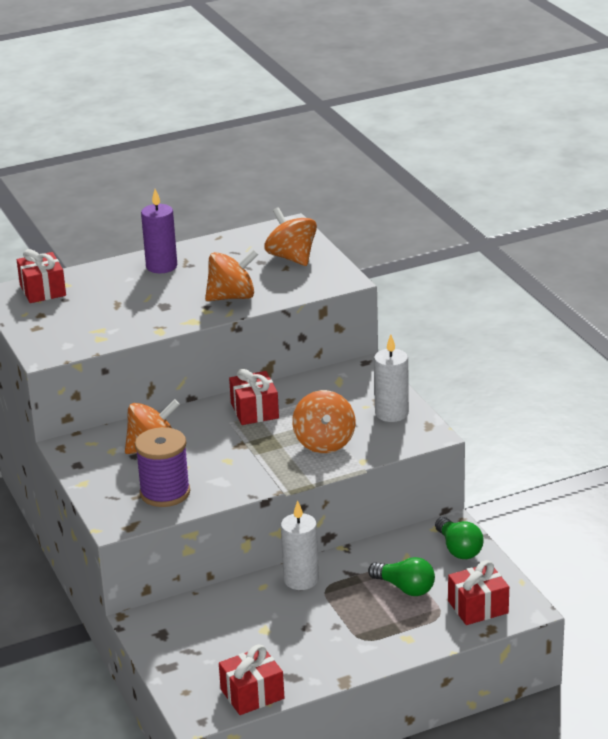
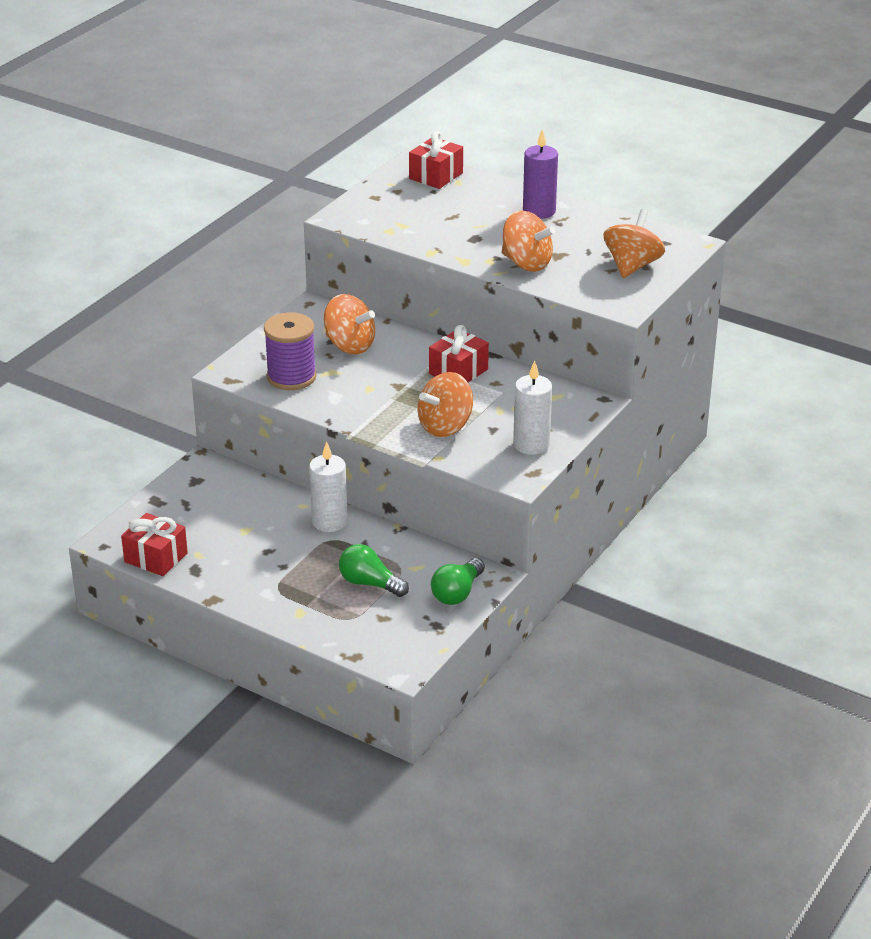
camera: 55 degrees right, 5 degrees up
green light bulb [368,557,435,596] -> green light bulb turned 120 degrees clockwise [339,544,409,597]
red gift [448,560,509,625] -> none

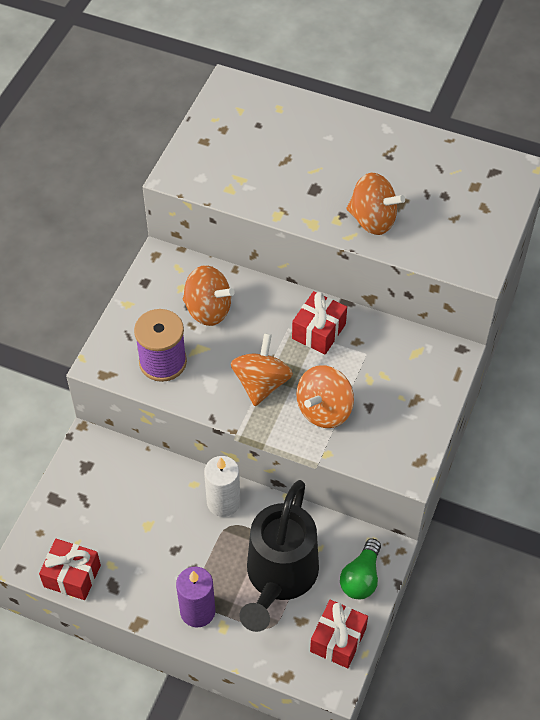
camera: 10 degrees left, 20 degrees up
green light bulb [339,544,409,597] -> black watering can [239,480,319,632]
red gift [409,131,463,189] -> red gift moved to [310,600,368,668]
white candle [513,360,552,455] -> none
purple candle [523,129,558,219] -> purple candle moved to [176,567,215,628]
orange spinning top [604,209,665,278] -> orange spinning top moved to [231,333,293,406]

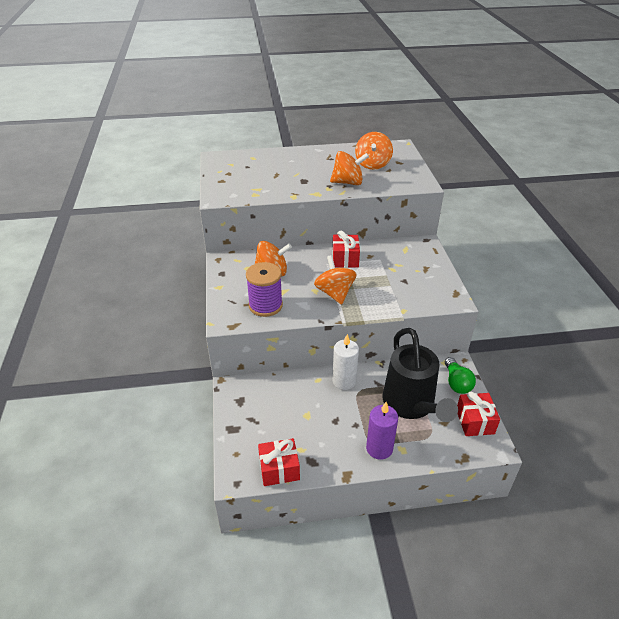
camera: 30 degrees left, 15 degrees down
orange spinning top [296,365,354,428] -> orange spinning top moved to [355,132,393,170]

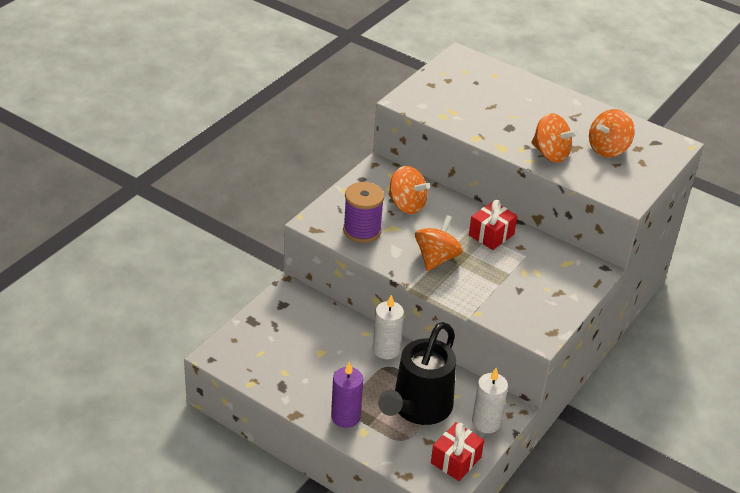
camera: 40 degrees right, 0 degrees up
red gift [258,438,300,486] -> none
green light bulb [445,357,476,394] -> white candle [472,368,508,433]

